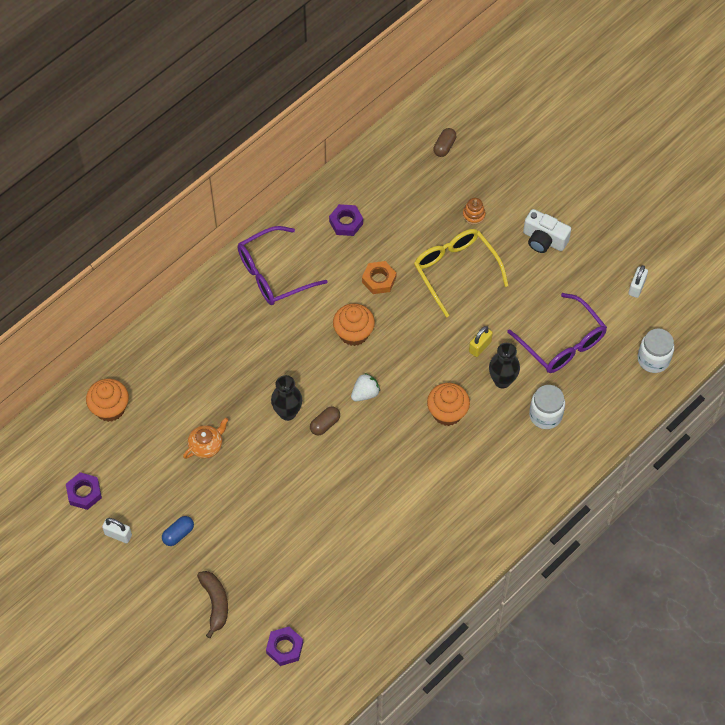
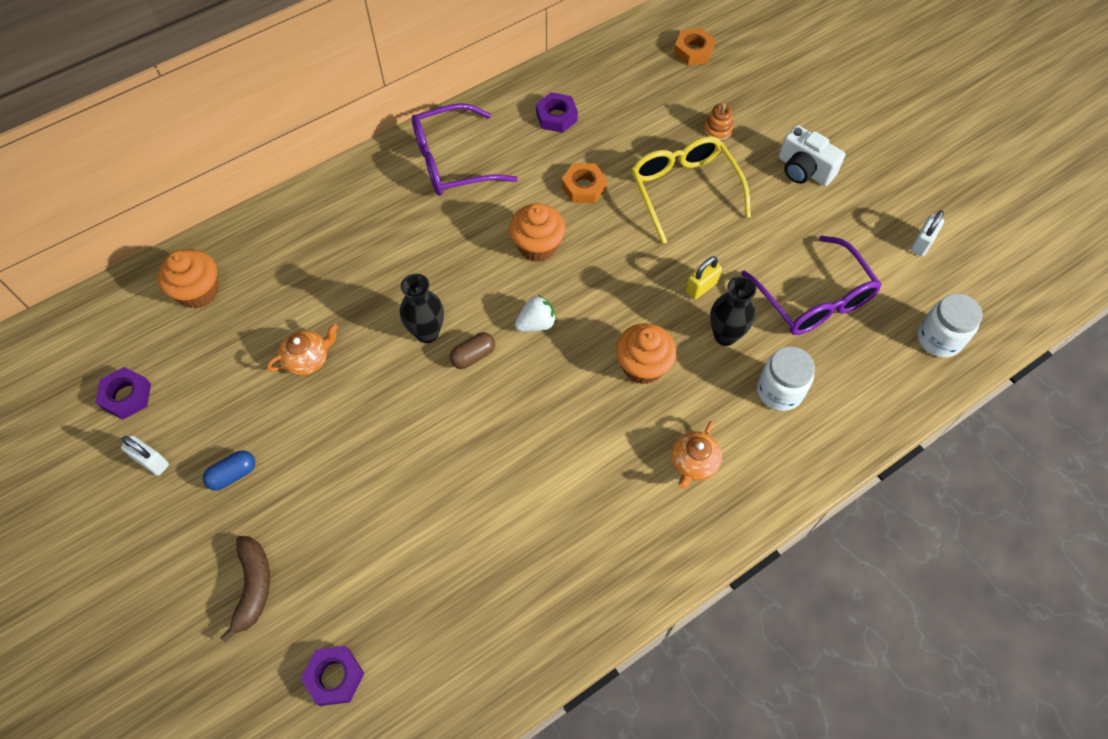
camera: 10 degrees right, 0 degrees up
brown capsule [433,128,456,157] -> orange nut [674,28,715,66]
none -> orange teapot [671,421,722,489]

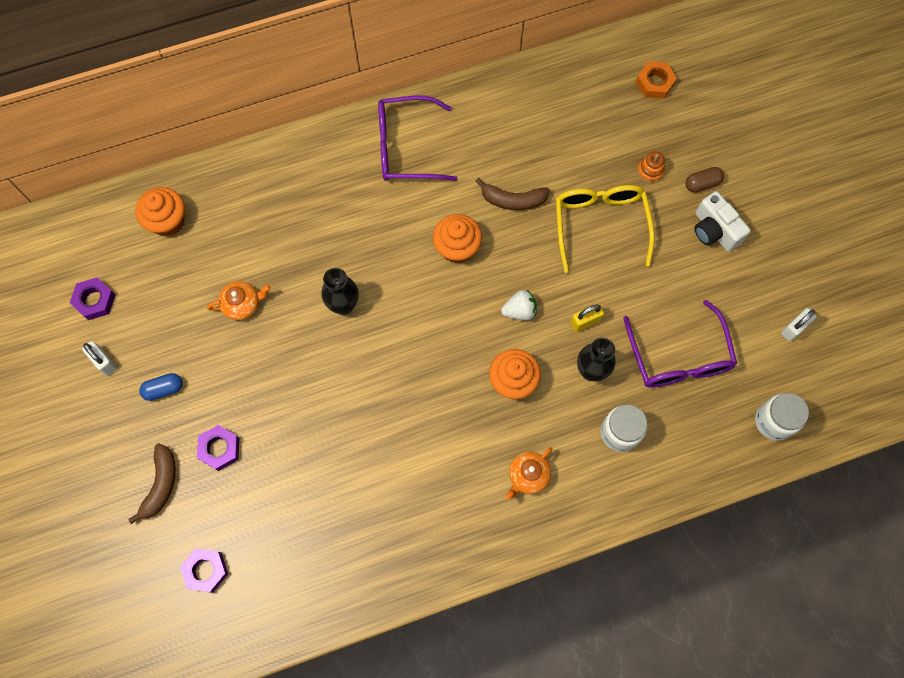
camera: 15 degrees right, 10 degrees up
brown capsule [449,332,495,369] -> brown capsule moved to [685,167,724,193]
white strawberry [515,295,556,332] -> white strawberry moved to [501,290,537,320]
purple nut [536,92,578,133] -> purple nut moved to [197,425,240,471]
orange nut [561,163,607,203] -> brown banana [475,178,550,210]

